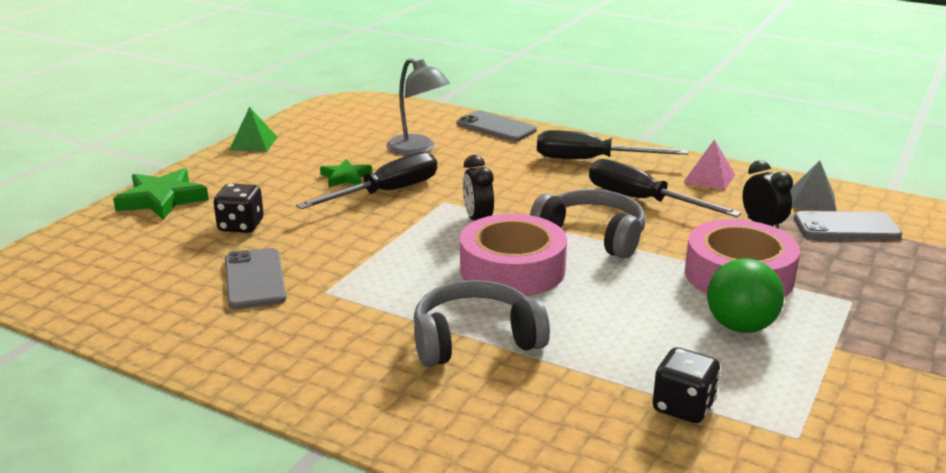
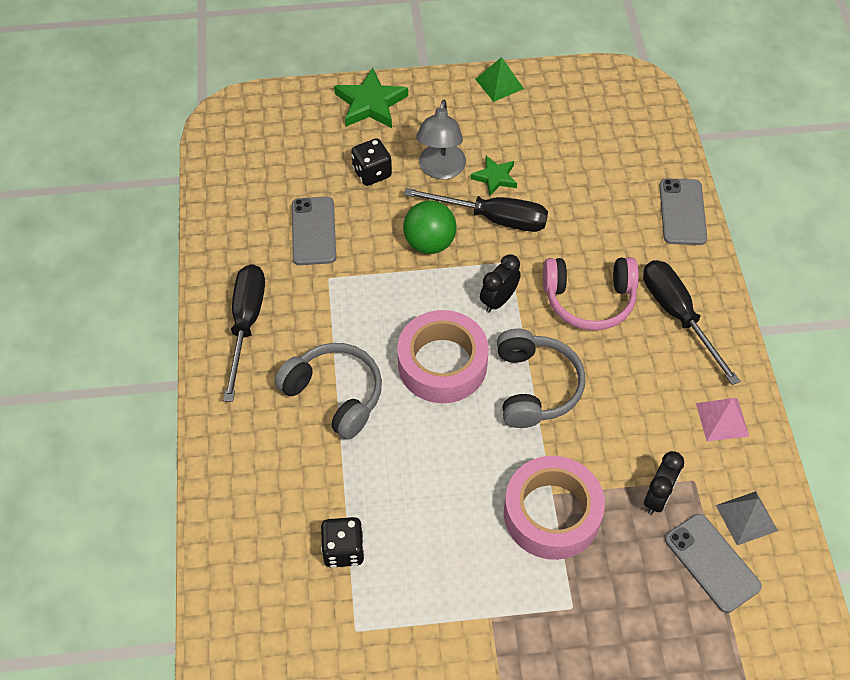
camera: 55 degrees right, 30 degrees up
grey phone [225,248,286,309] -> grey phone turned 45 degrees counterclockwise [292,197,336,265]
grey lamp [386,58,450,155] -> grey lamp moved to [416,100,466,179]
black screwdriver [589,159,742,217] -> black screwdriver moved to [223,264,265,402]
green ball [707,258,784,333] -> green ball moved to [403,200,456,254]
none -> pink headphones [543,257,639,331]

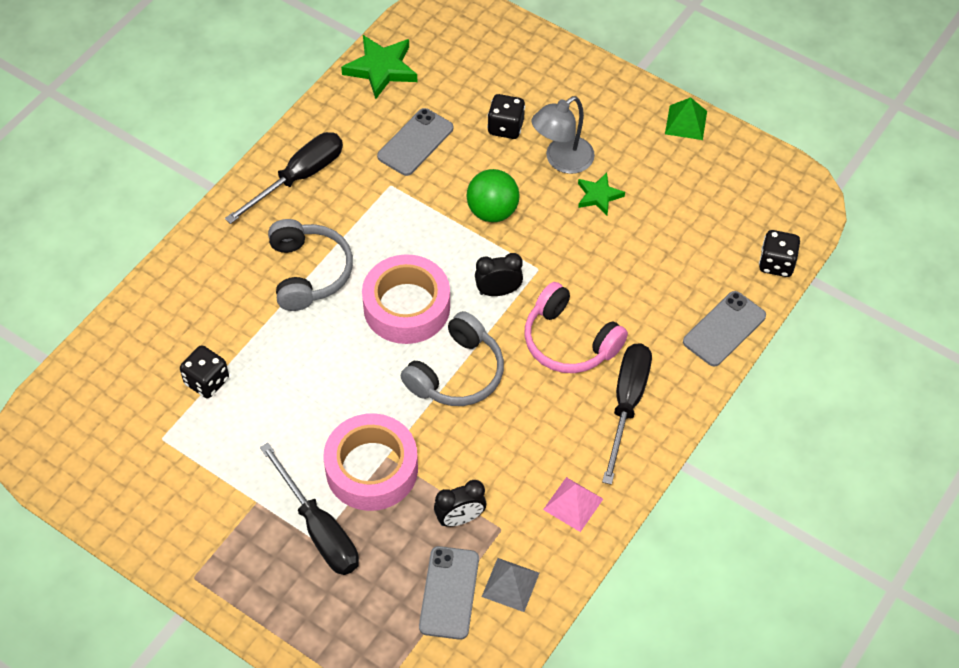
camera: 40 degrees right, 0 degrees up
green star [334,68,408,128] -> green star moved to [341,35,417,100]
black screwdriver [404,188,548,232] -> black screwdriver moved to [260,443,359,575]
none -> black dice [759,230,800,277]

